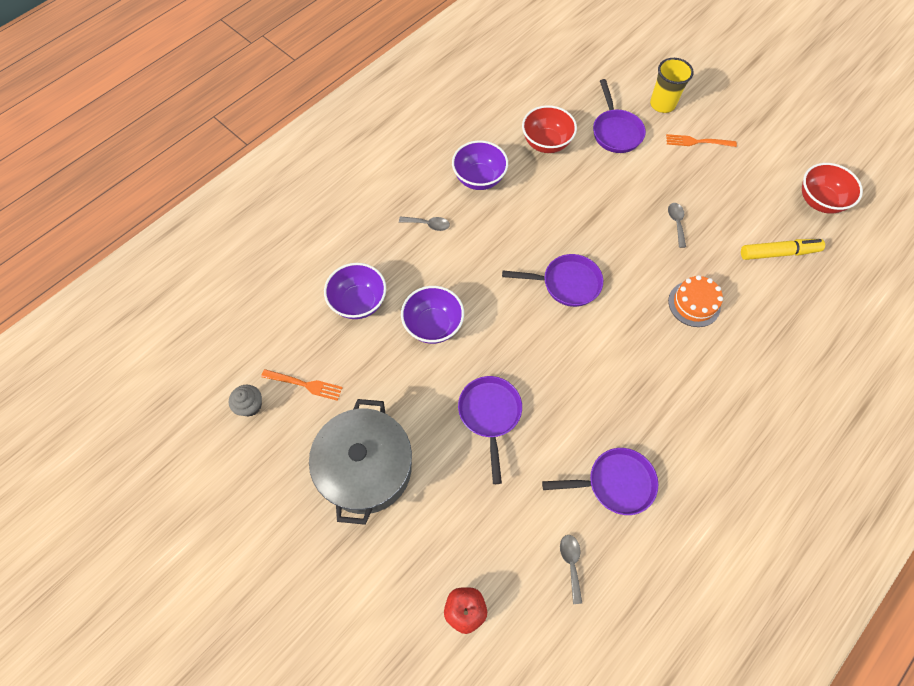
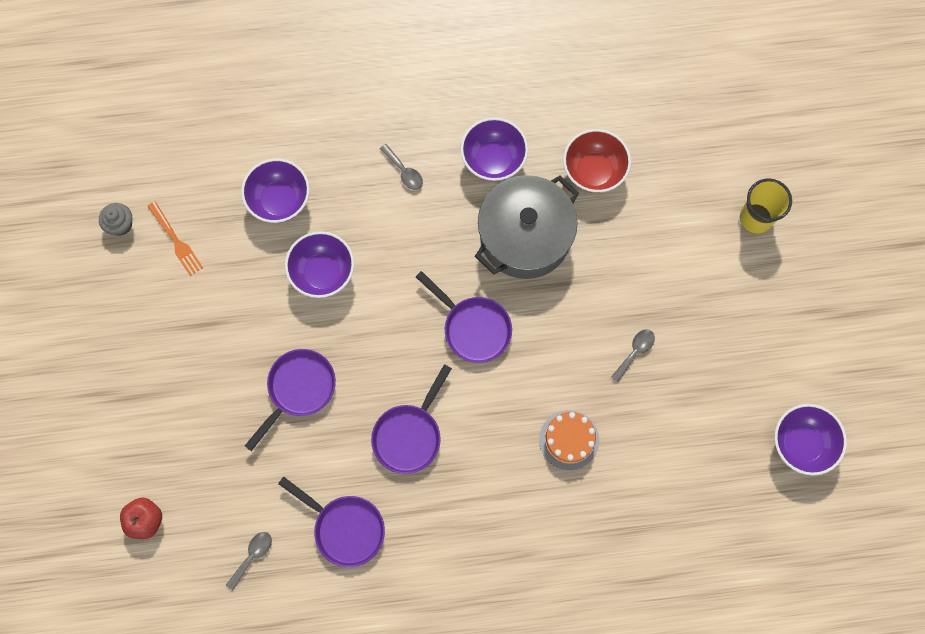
camera: 40 degrees right, 10 degrees up
grey pot [309,399,412,525] -> grey pot moved to [475,175,579,279]
purple pan [593,79,646,153] -> purple pan moved to [371,364,452,474]
orange fork [666,134,737,147] -> none
yellow marker [741,239,825,260] -> none
red bowl [802,163,863,214] -> purple bowl [775,404,847,476]

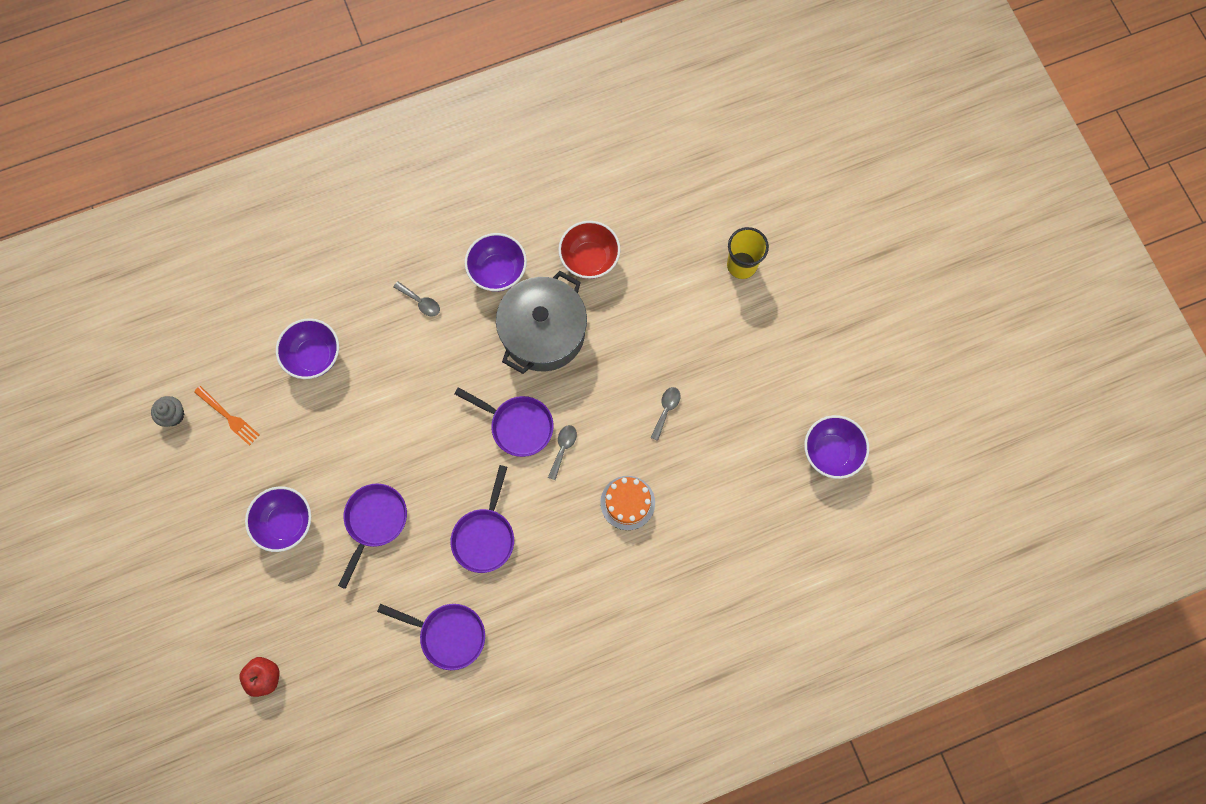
camera: 15 degrees left, 0 degrees up
grey spoon [226,532,272,590] -> grey spoon moved to [548,425,577,480]
purple bowl [285,231,354,298] -> purple bowl moved to [245,486,311,552]

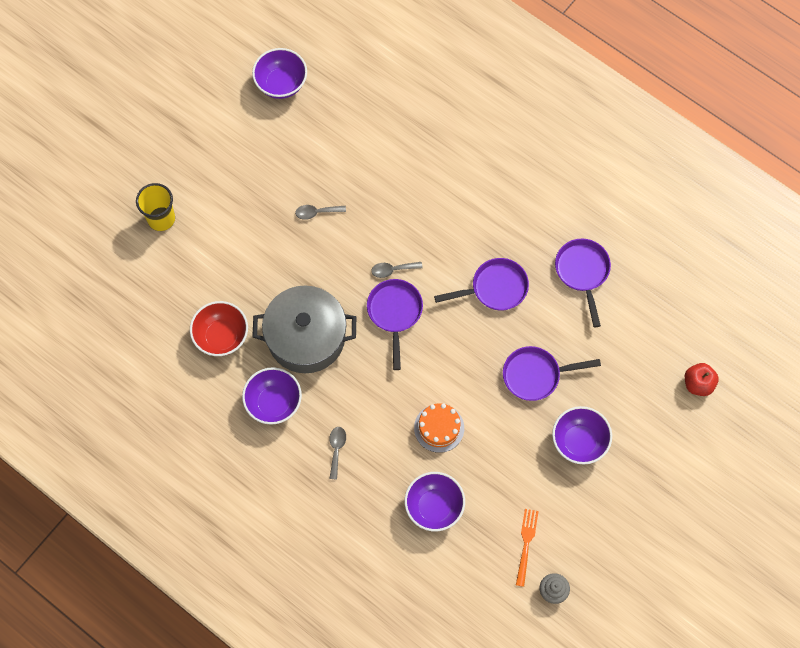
camera: 120 degrees left, 5 degrees down
orange cake [600,476,655,530] -> orange cake moved to [414,403,464,453]

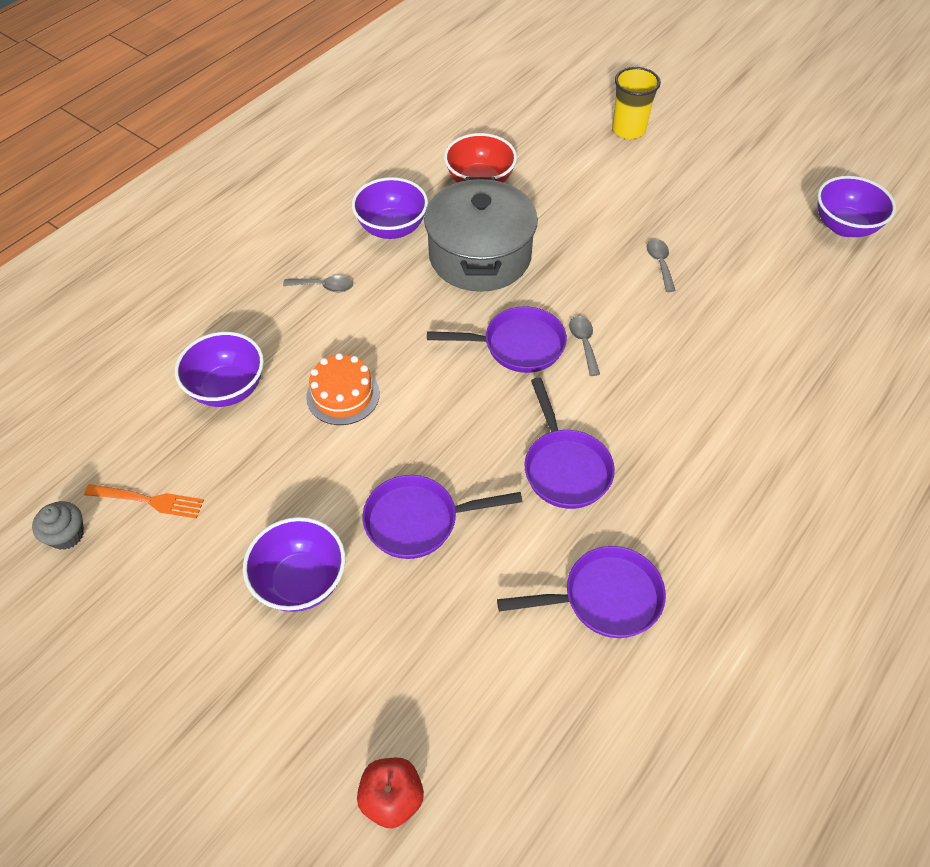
camera: 90 degrees right, 15 degrees down
purple pan [503,346,601,401] -> purple pan turned 90 degrees counterclockwise [363,475,522,559]

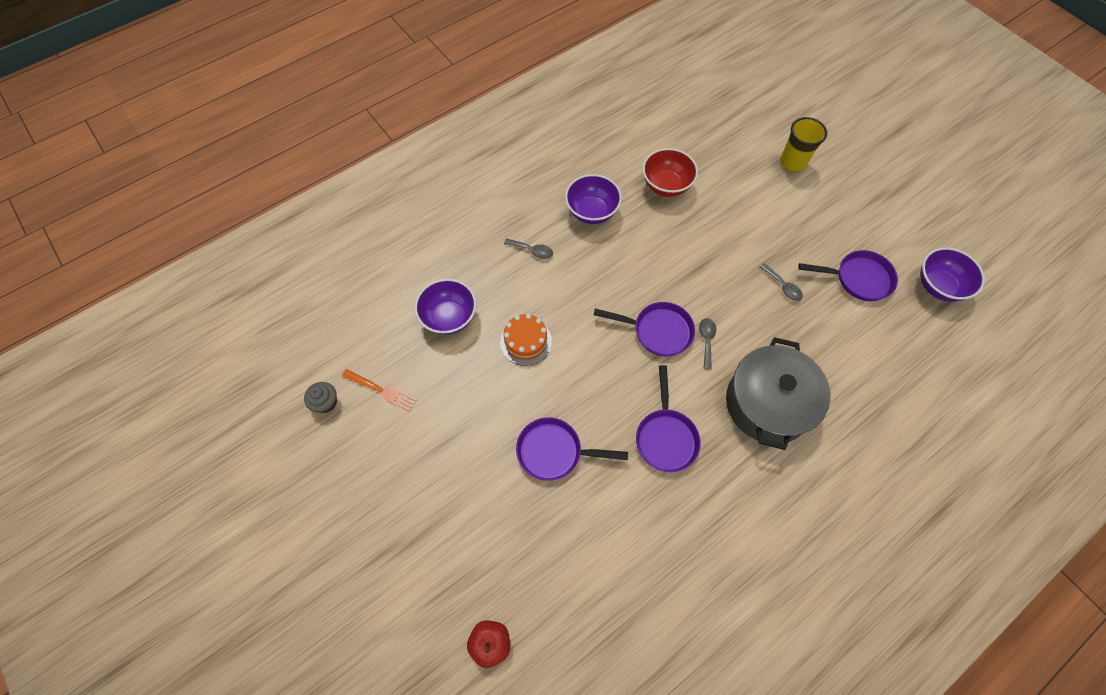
camera: 15 degrees right, 10 degrees up
purple bowl [243,517,345,612] -> none
grey pot [424,177,538,292] -> grey pot moved to [726,337,831,450]
purple pan [497,546,666,638] -> purple pan moved to [798,250,898,301]
grey spoon [647,239,676,292] -> grey spoon turned 135 degrees clockwise [760,263,803,301]

